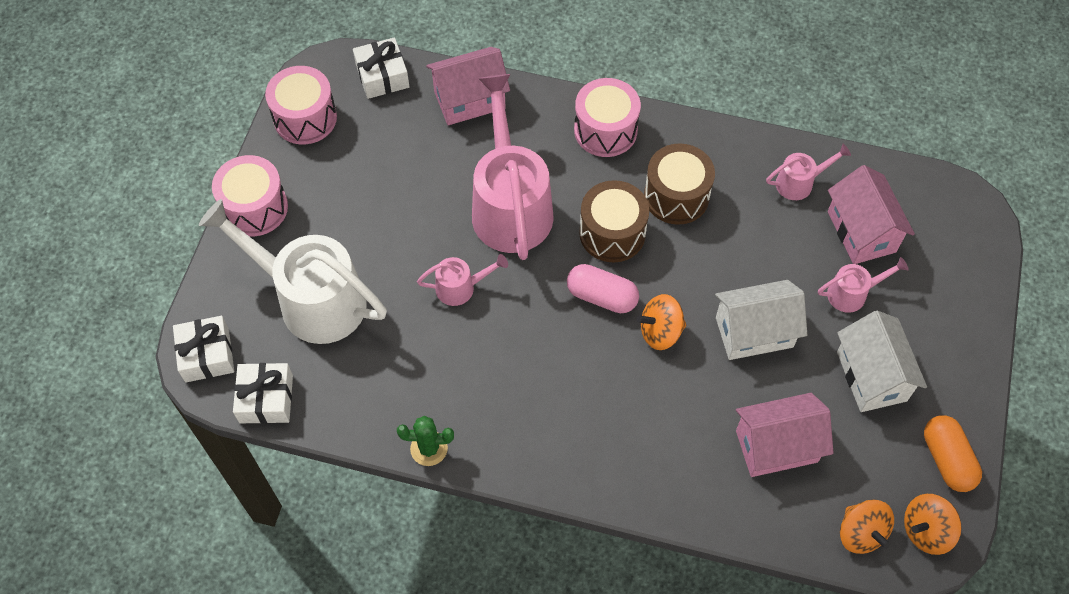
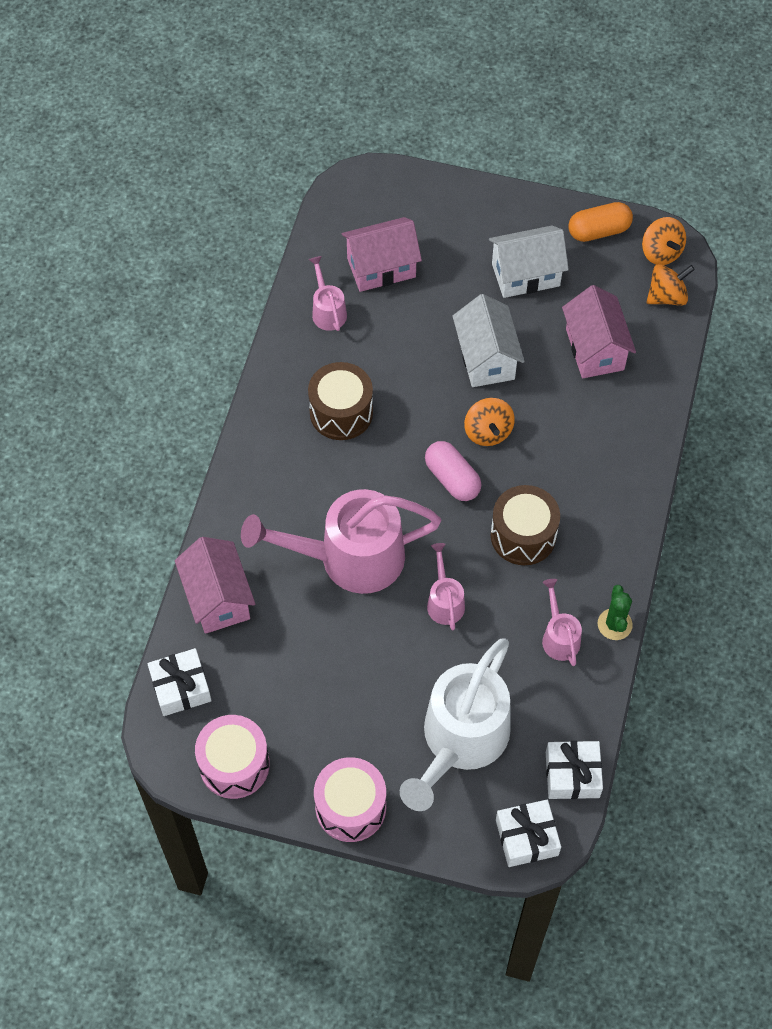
camera: 90 degrees left, 0 degrees up
pink capsule [567,264,639,313] -> pink capsule turned 60 degrees counterclockwise [425,441,481,501]
pink drum [574,78,641,157] -> none
brown drum [579,180,649,262] -> brown drum moved to [491,485,560,565]
pink watering can [818,257,909,313] -> pink watering can moved to [542,579,582,666]

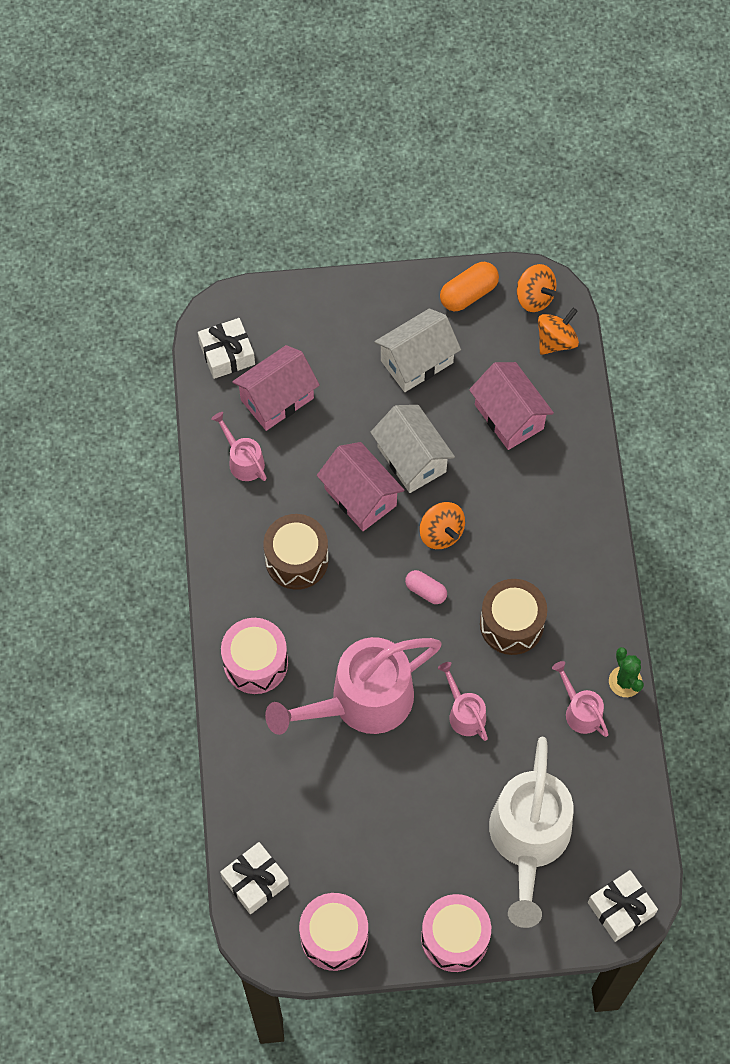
camera: 20 degrees left, 5 degrees up
pink house [175,537,255,634] -> pink house moved to [317,442,404,531]
pink capsule [425,441,481,501] -> pink capsule [405,570,447,604], size x0.66
white gift [546,741,603,799] -> white gift moved to [198,318,255,379]
none -> pink drum [221,618,288,694]

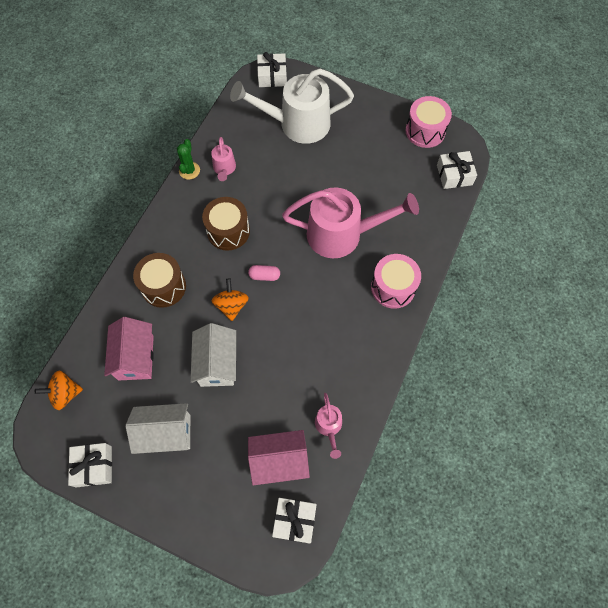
camera: 150 degrees left, 0 degrees up
brown drum [263,514,329,590] -> brown drum moved to [133,253,186,308]
pink house [317,442,404,531] -> none
pink capsule [405,570,447,604] -> pink capsule turned 60 degrees counterclockwise [248,265,280,281]
pink drum [421,894,491,972] -> none
pink watering can [438,662,488,741] -> none
orange capsule [440,262,499,311] -> white gift [68,443,112,487]
white watering can [489,737,573,928] -> white watering can turned 135 degrees counterclockwise [230,69,354,144]
orange spinning top [517,264,557,312] -> none

